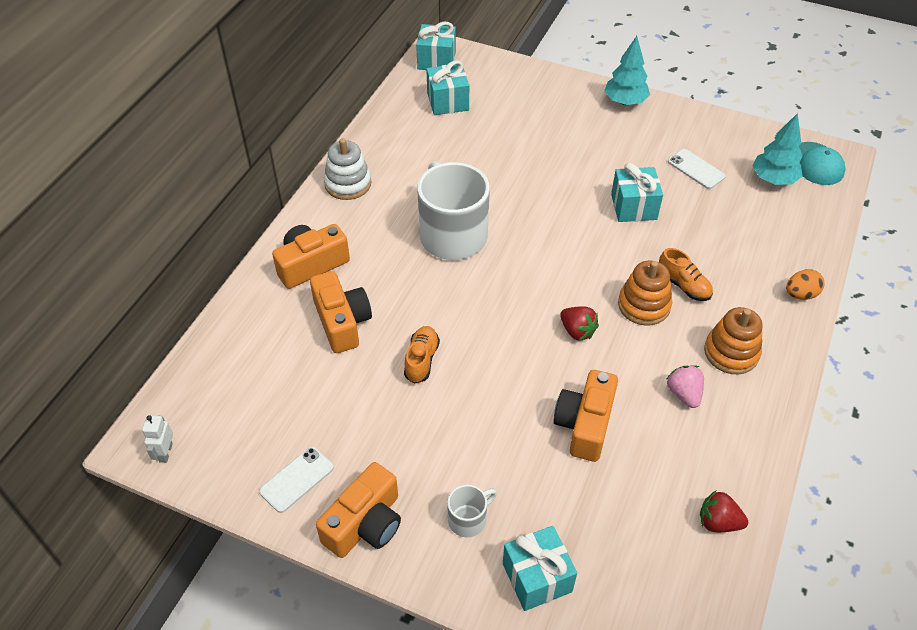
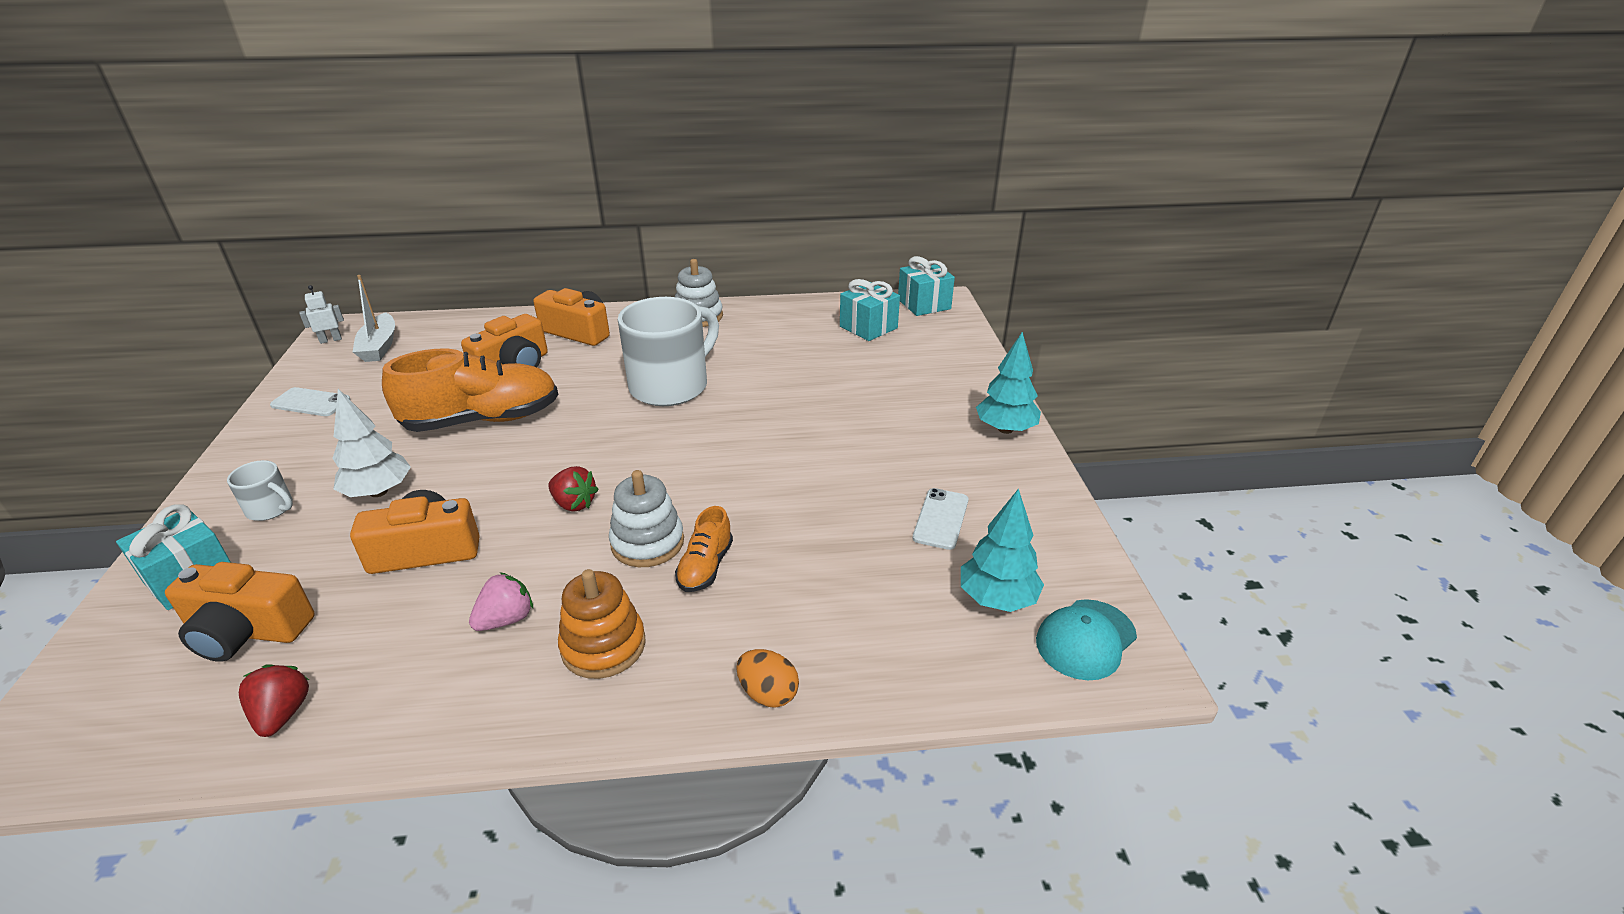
camera: 60 degrees right, 15 degrees down
orange camera [316,462,401,558] -> orange camera moved to [165,562,315,662]
orange shoe [404,326,440,384] -> orange shoe [382,349,558,432], size x2.07
red strawberry [560,306,599,341] -> red strawberry turned 75 degrees counterclockwise [548,466,599,512]
turquoise gift [611,163,663,222] -> none
orange stacking toy [618,261,672,326] -> white stacking toy [609,470,684,567]
none -> white tree [332,389,411,497]
none -> white boat [353,275,395,362]

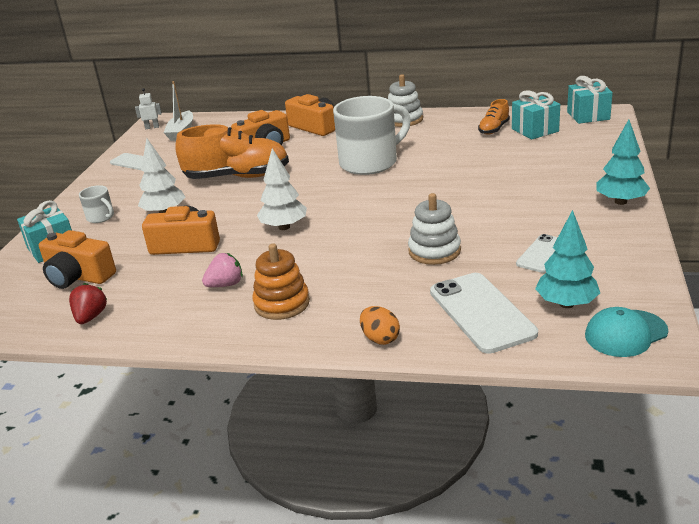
camera: 20 degrees right, 5 degrees down
red strawberry [548,466,599,512] -> white tree [257,148,307,230]
white stacking toy [609,470,684,567] -> white stacking toy moved to [408,193,461,265]
orange shoe [675,506,733,592] -> orange shoe moved to [478,99,510,135]
none -> white phone [430,273,538,354]

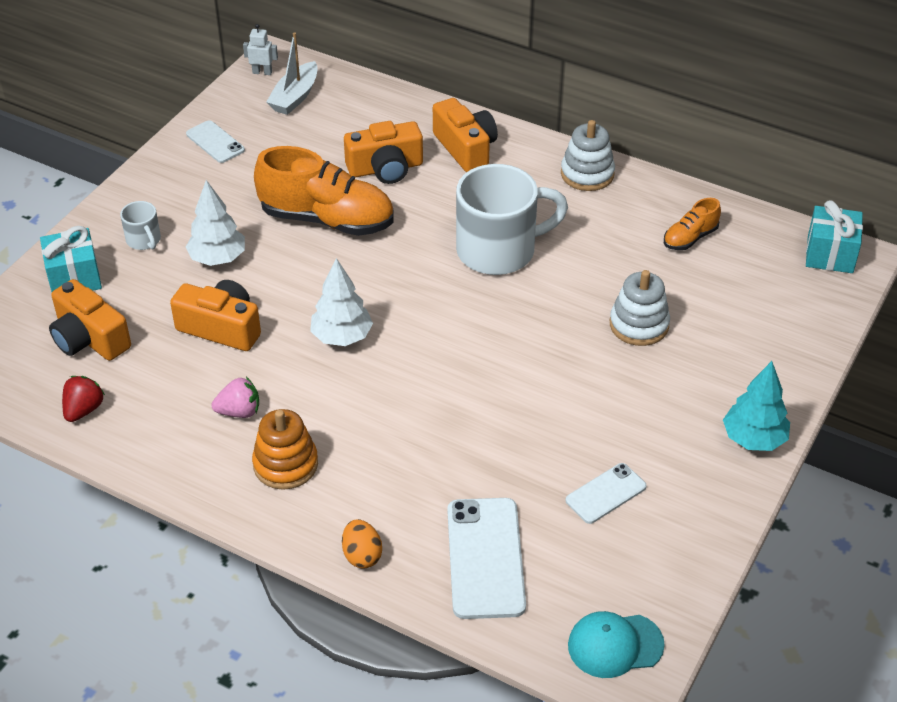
camera: 15 degrees right, 15 degrees up
white stacking toy [408,193,461,265] -> white stacking toy moved to [610,270,670,346]
turquoise gift [512,90,560,140] -> none
turquoise tree [535,210,600,308] -> none

